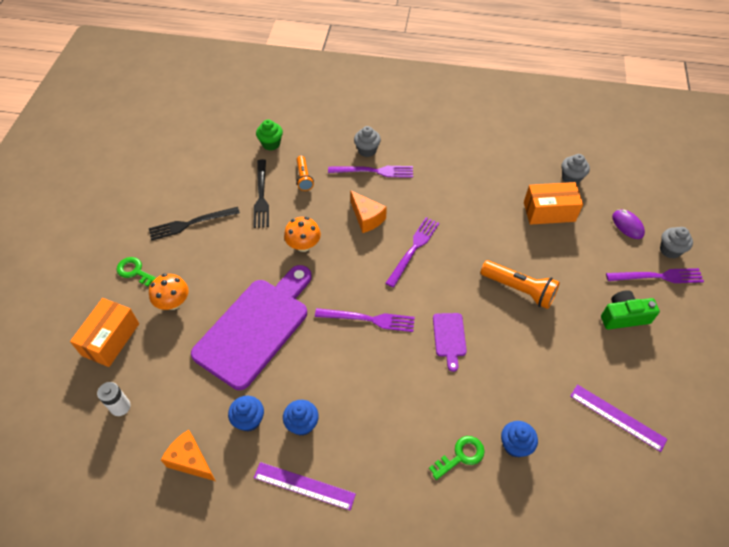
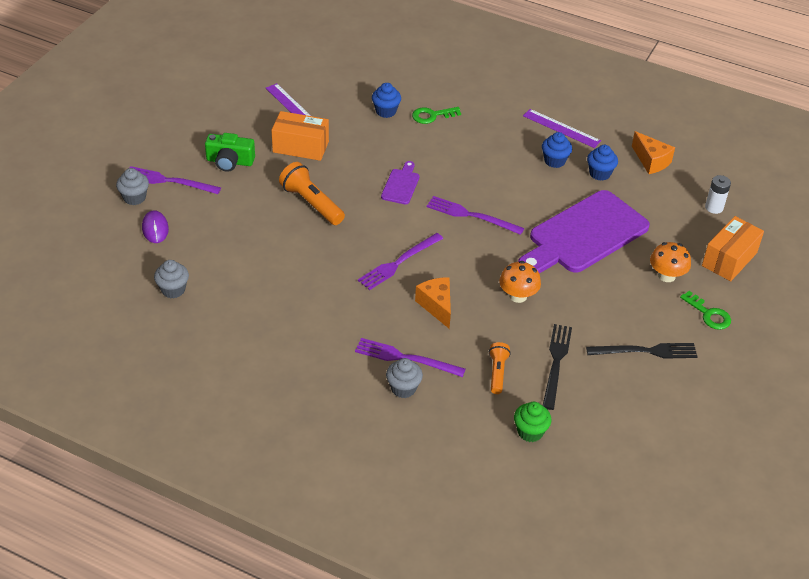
camera: 165 degrees left, 10 degrees down
orange box [524,182,583,225] -> orange box moved to [271,111,329,161]

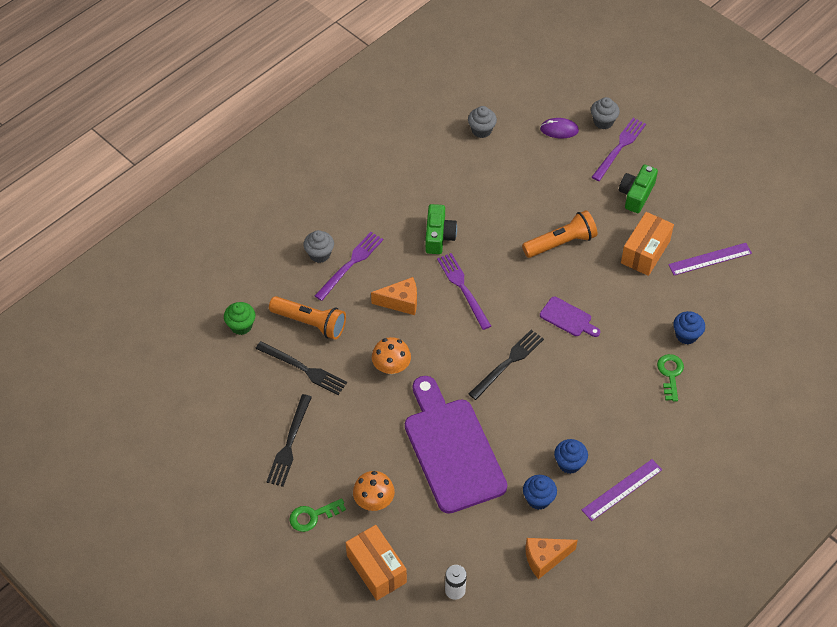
camera: 110 degrees right, 10 degrees up
purple fork [427,196,524,235] -> black fork [469,329,544,400]
orange flashlight [489,342,511,394] -> orange flashlight [269,296,346,340], size x1.64
none -> green camera [425,204,457,254]

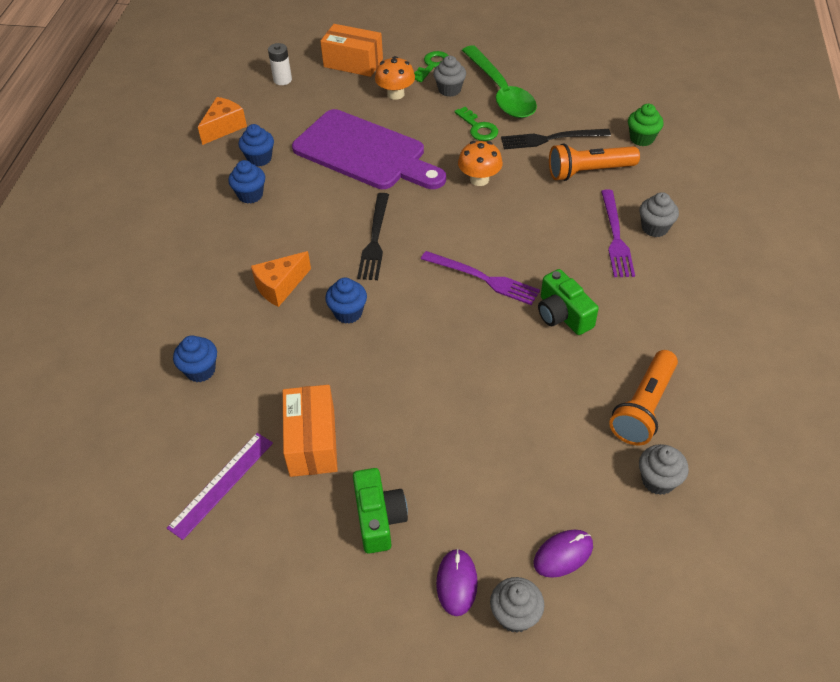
camera: 145 degrees right, 5 degrees down
black fork [267,394,312,487] -> green spoon [462,45,537,118]
orange cheese [371,277,417,315] -> orange cheese moved to [251,251,311,307]
orange flashlight [522,210,598,258] -> orange flashlight moved to [609,350,678,445]
purple cutting board [540,297,600,337] -> blue cupcake [325,278,367,324]
purple ruler [582,459,662,521] -> none
purple fork [592,118,646,181] -> purple mouse [436,549,478,616]
green key [657,354,684,401] -> green key moved to [454,107,498,141]
none -> grey cupcake [433,56,466,97]

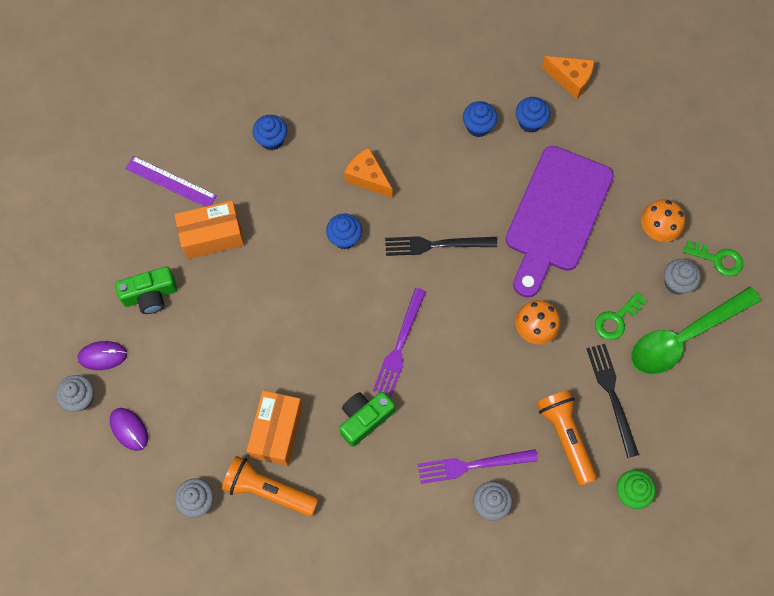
camera: 80 degrees right, 20 degrees up
white battery [268,43,292,85] -> none
orange box [320,24,383,77] -> orange box moved to [247,390,303,466]

